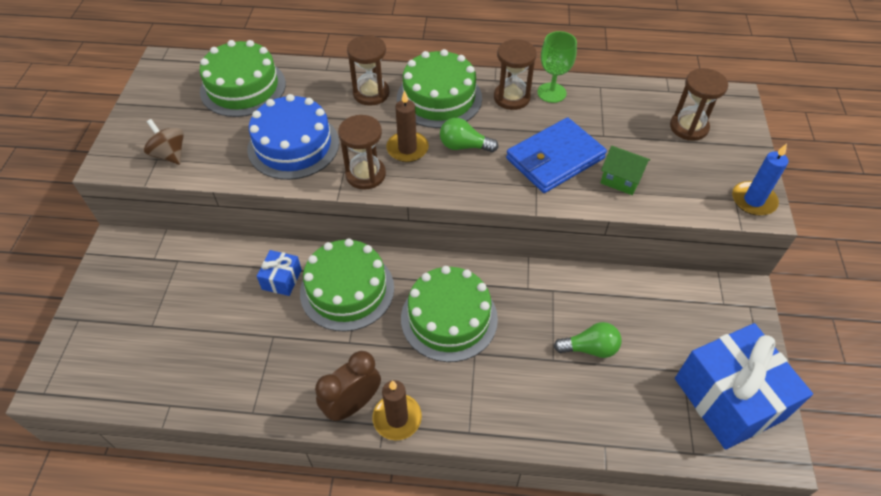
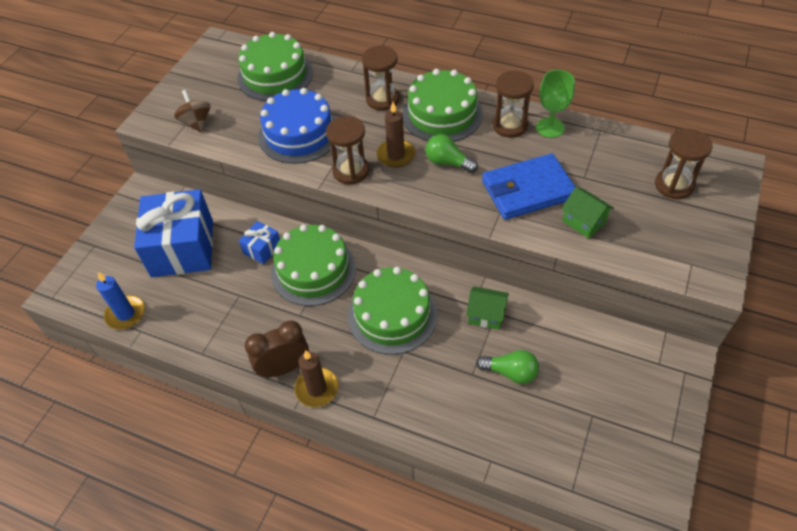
camera: 20 degrees right, 0 degrees up
blue gift [675,323,813,450] -> blue gift moved to [134,189,213,277]
blue candle [732,144,788,216] -> blue candle moved to [96,272,145,329]
none -> green house [466,286,509,330]

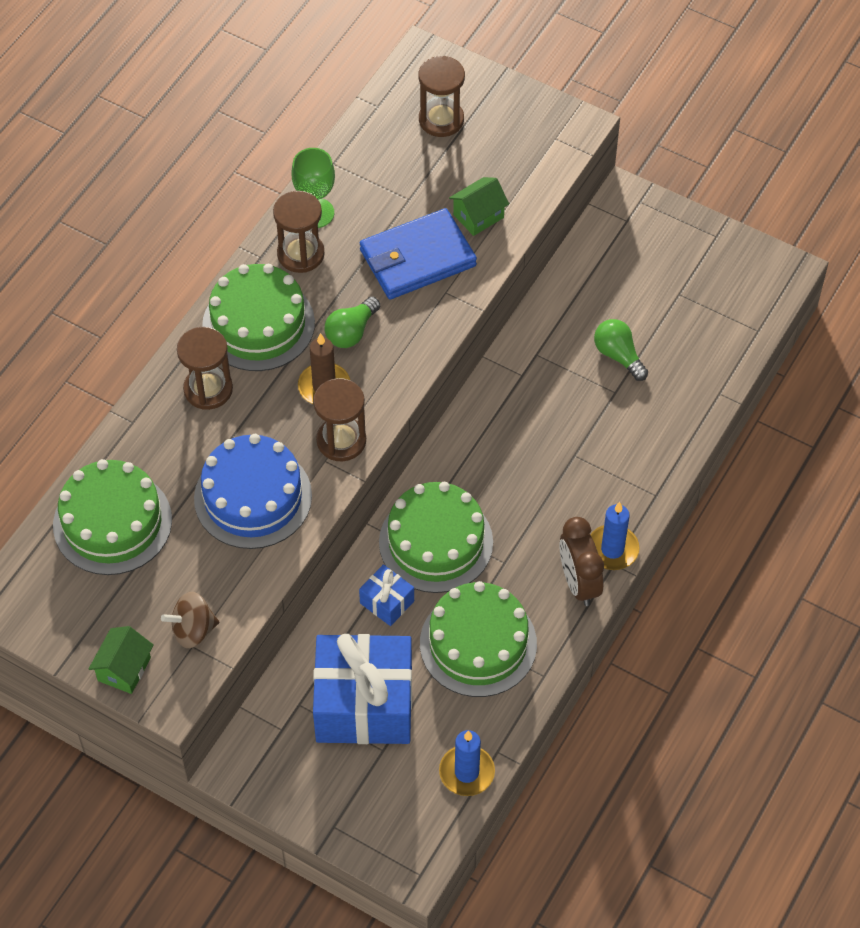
camera: 85 degrees left, 5 degrees up
brown candle [294,350,338,407] -> blue candle [590,502,640,570]
green cake [348,267,437,355] -> green cake moved to [420,581,537,697]
green house [466,286,509,330] -> green house moved to [89,626,154,694]
green light bulb [476,350,539,384] -> green light bulb turned 60 degrees counterclockwise [594,319,648,381]
blue wallet [482,154,575,220] -> blue wallet turned 75 degrees clockwise [360,208,477,299]

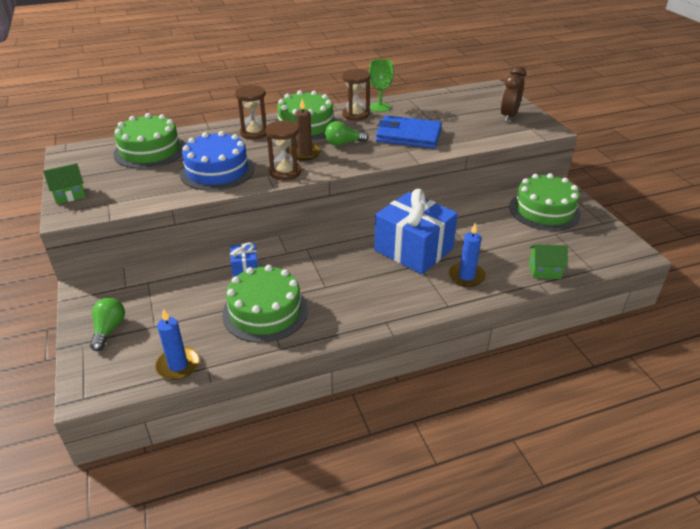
camera: 40 degrees right, 20 degrees down
brown spinning top [161,592,219,648] -> none
blue gift [313,634,412,744] -> blue gift moved to [374,189,458,274]
green cake [379,482,493,593] -> green cake moved to [509,173,581,231]
brown hourglass [418,56,465,137] -> none
green house [449,177,509,236] -> green house moved to [529,244,568,279]
brown clock [559,517,604,606] -> brown clock moved to [501,66,526,122]
blue candle [590,502,640,570] -> blue candle moved to [449,223,486,287]
green light bulb [594,319,648,381] -> green light bulb moved to [90,298,125,351]

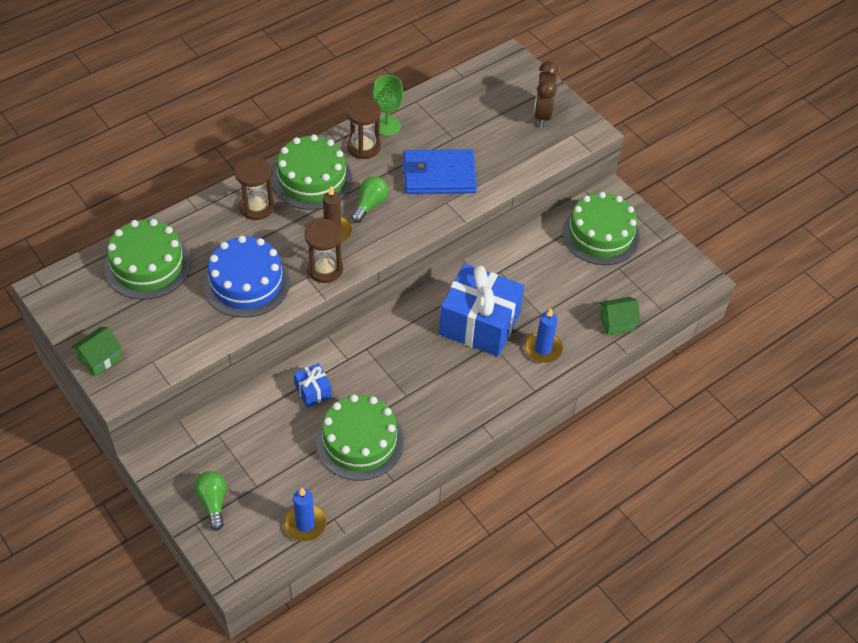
camera: 20 degrees left, 15 degrees up
green light bulb [325,121,369,146] -> green light bulb turned 150 degrees clockwise [351,176,388,223]

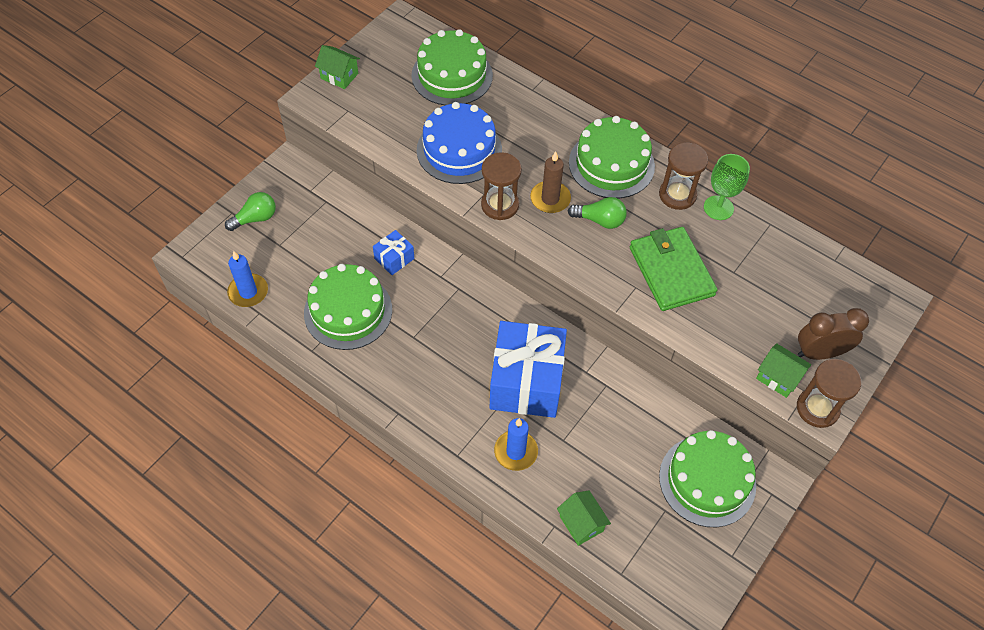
camera: 75 degrees right, 5 degrees up
brown hourglass [235,157,274,220] -> brown hourglass moved to [797,359,861,428]
blue wallet [402,149,477,194] -> green wallet [630,227,717,311]
none -> green house [756,343,811,398]

